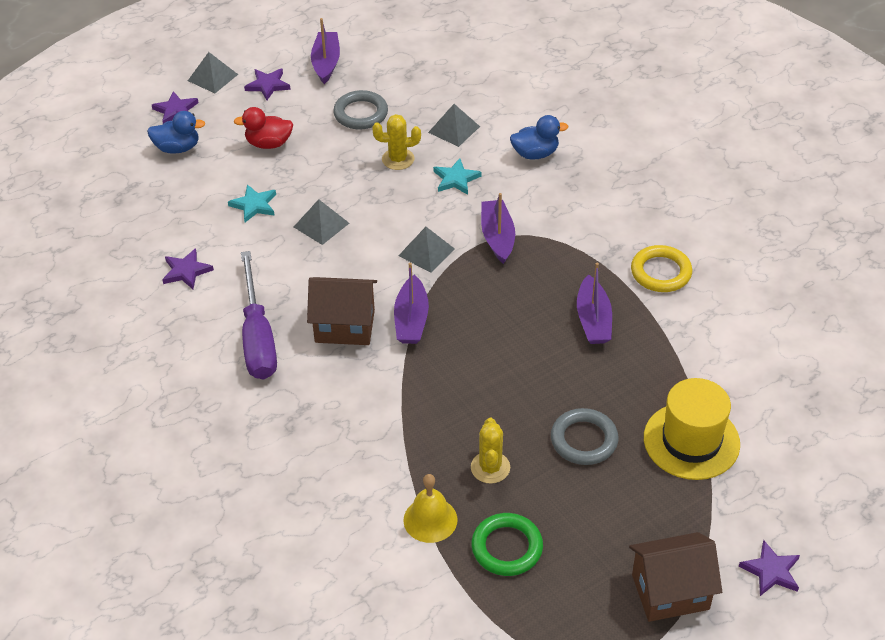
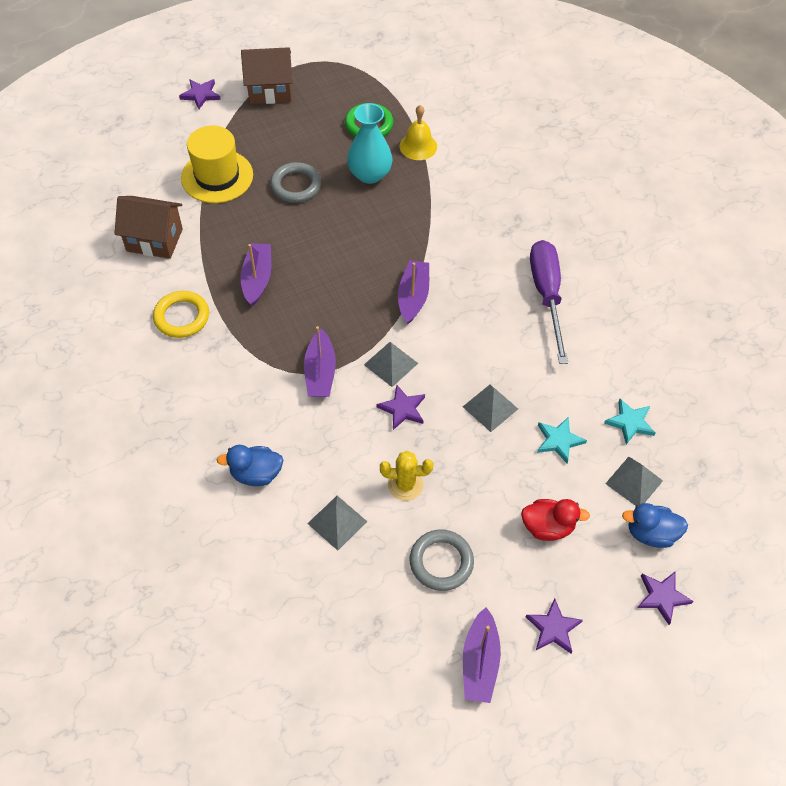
camera: 175 degrees left, 10 degrees up
purple star [162,248,214,289] -> purple star moved to [377,385,425,430]
grey pyramid [188,52,238,93] -> grey pyramid moved to [605,457,663,506]
brown house [307,277,377,345] -> brown house moved to [114,196,183,259]
turquoise star [433,158,481,195] -> turquoise star moved to [604,399,655,445]
yellow cactus [471,418,510,484] -> turquoise vase [347,103,392,184]

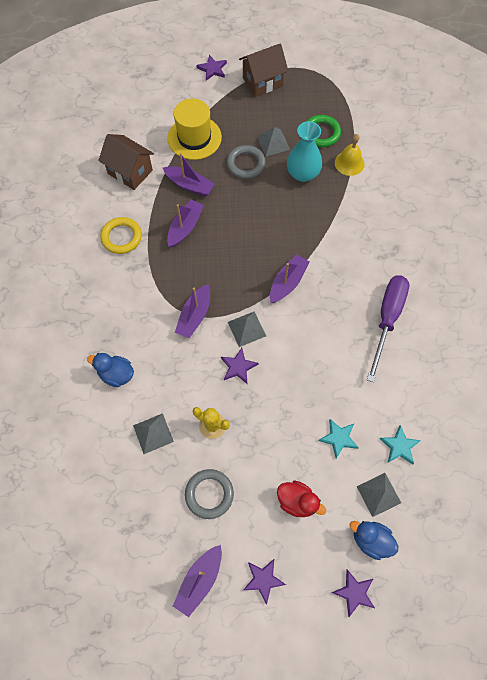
camera: 25 degrees right, 10 degrees up
brown house [241,47,293,104] -> brown house turned 45 degrees counterclockwise [239,43,288,97]
grey pyramid [463,384,518,432] -> grey pyramid moved to [257,127,290,156]
none -> purple boat [163,153,215,196]

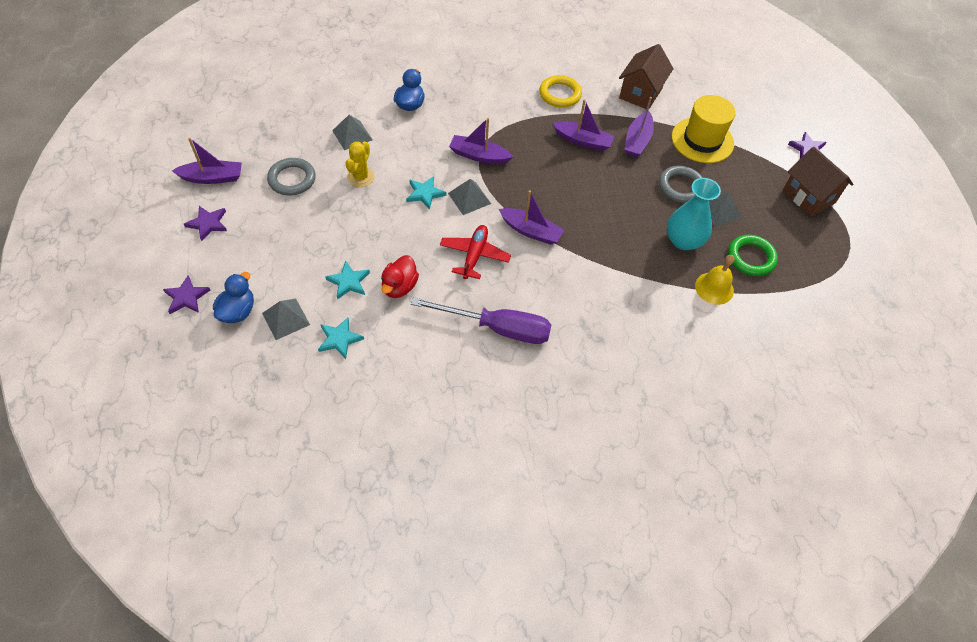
camera: 80 degrees right, 10 degrees down
purple boat [173,545,222,617] -> purple boat turned 150 degrees clockwise [172,138,242,184]
purple star [221,348,258,384] -> turquoise star [406,176,446,210]
red duck [277,480,326,517] -> red duck moved to [381,255,419,298]
none -> red plane [440,225,511,279]

